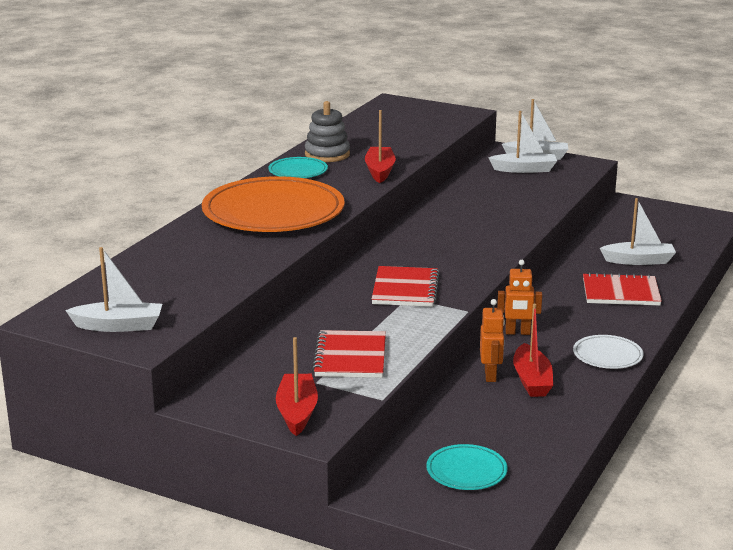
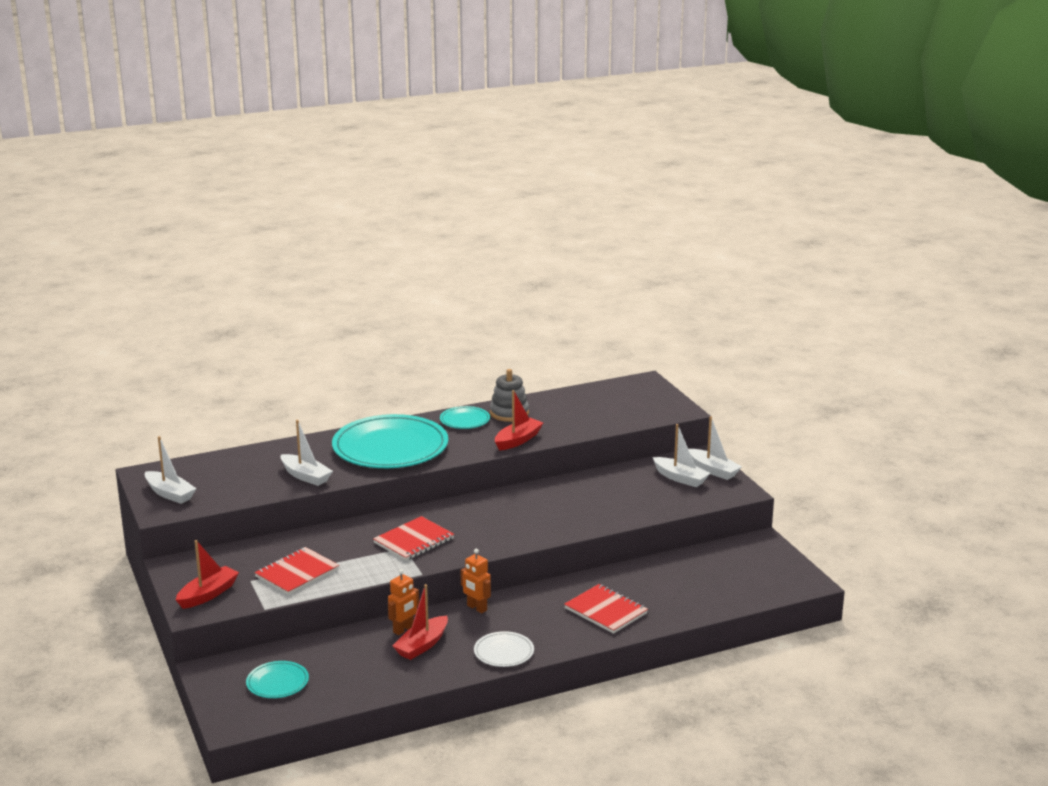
camera: 40 degrees right, 0 degrees up
orange plate [202,176,344,232] -> turquoise plate [332,414,448,468]
white boat [600,198,676,265] -> white boat moved to [281,420,333,486]

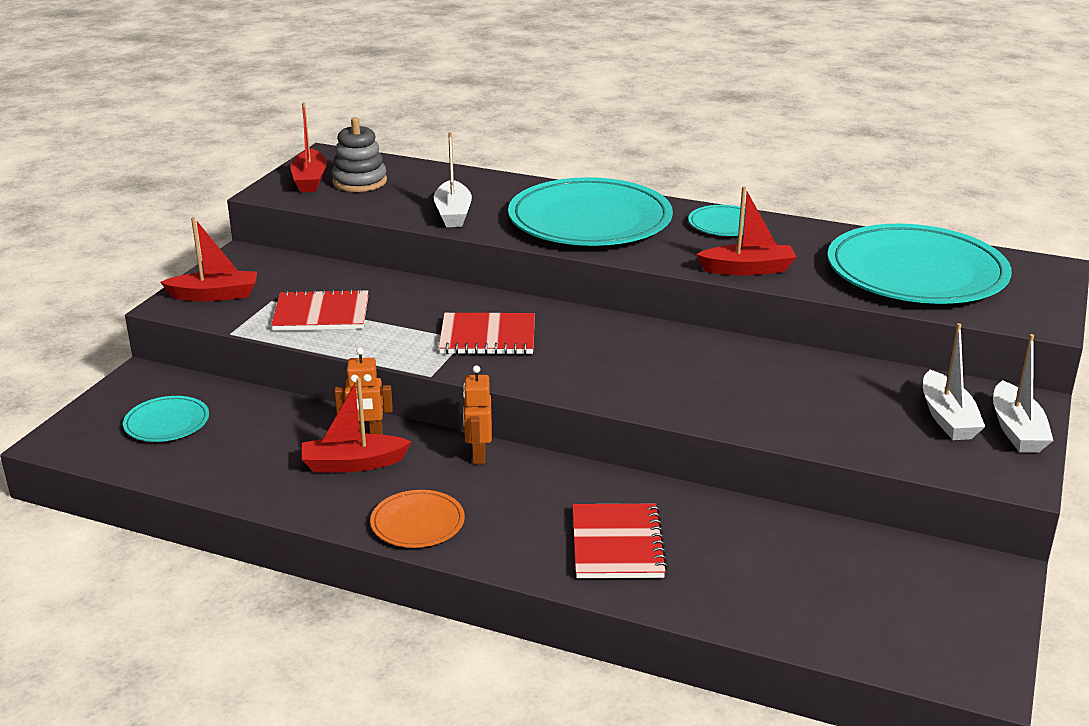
camera: 45 degrees right, 5 degrees up
white boat [145,436,197,504] -> red boat [290,102,327,192]
white plate [474,631,534,667] -> orange plate [370,490,465,548]
grey stacking toy [490,369,529,422] -> grey stacking toy moved to [332,117,387,192]
none -> turquoise plate [827,224,1012,304]

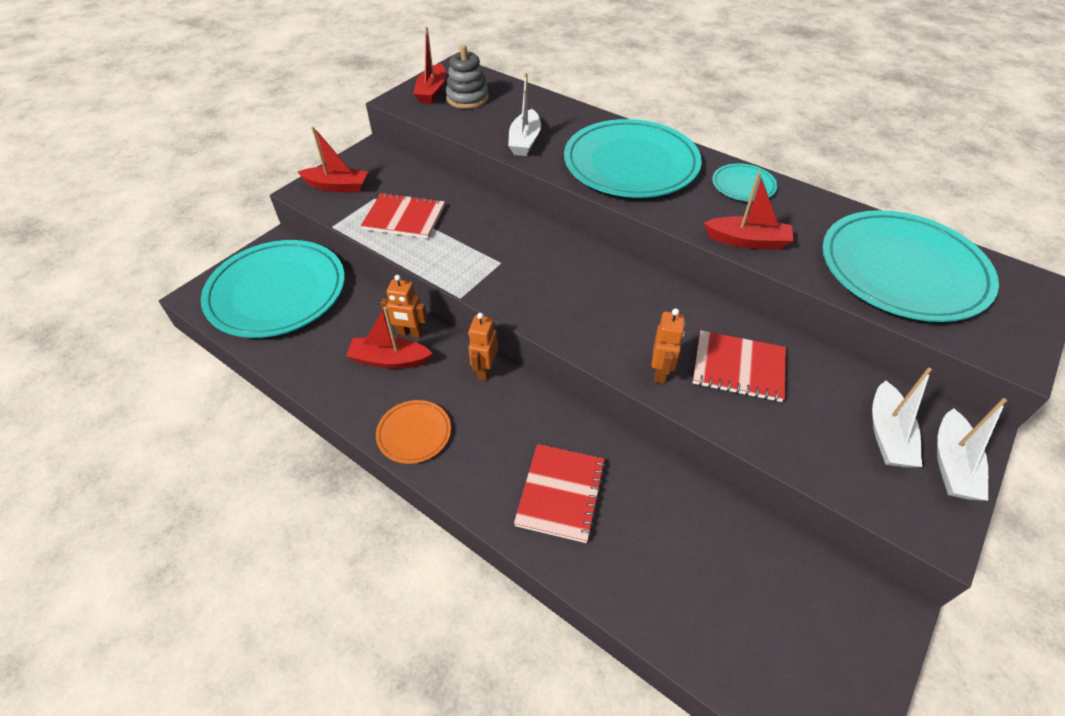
camera: 15 degrees right, 20 degrees up
turquoise plate [123,396,209,442] -> turquoise plate [201,240,345,338], size x2.22
red notebook [439,313,535,355] -> red notebook moved to [693,330,786,402]
none -> orange robot [652,308,685,384]

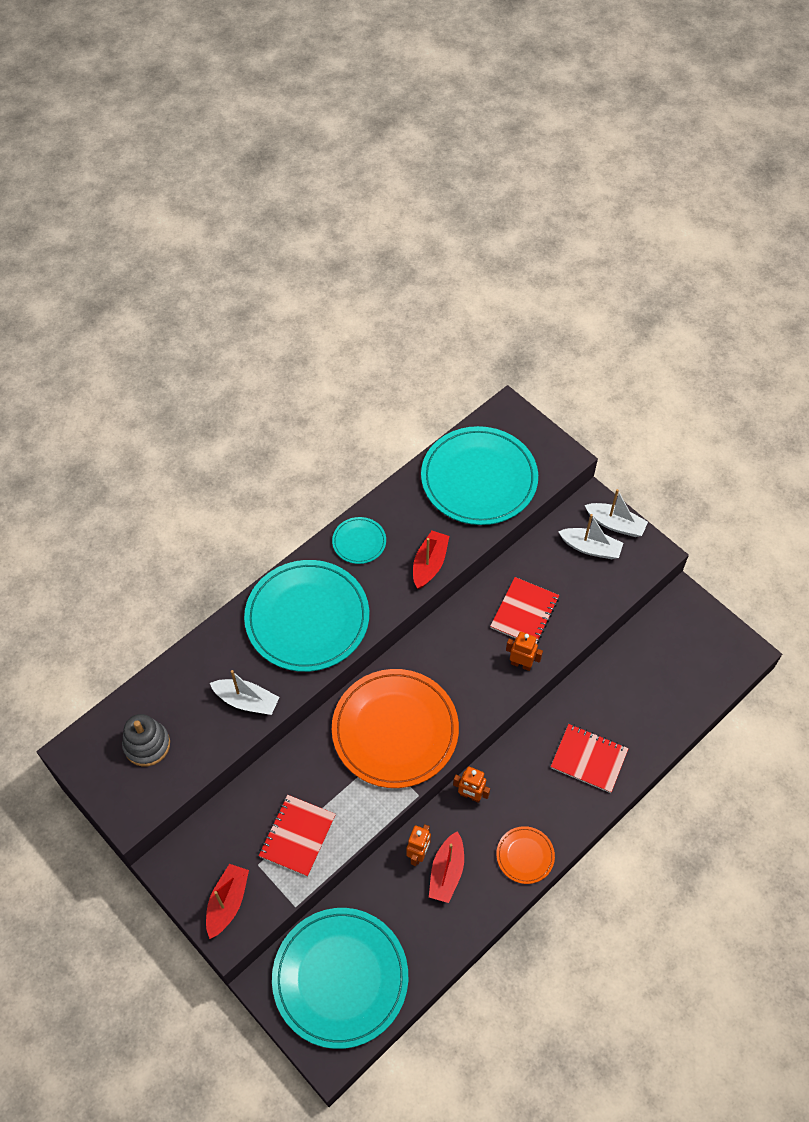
camera: 80 degrees left, 10 degrees up
red boat [413,27,446,104] -> none
none -> orange plate [332,669,459,788]

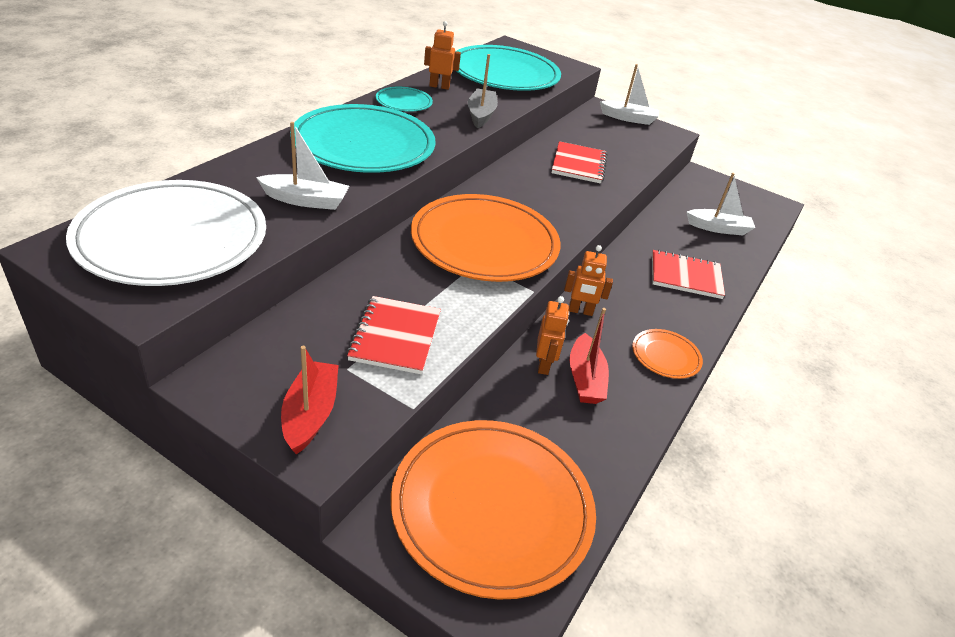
camera: 20 degrees left, 20 degrees down
grey stacking toy [122,714,170,767] -> white plate [66,180,266,286]
turquoise plate [272,908,408,1049] -> orange plate [391,420,596,600]
red boat [413,531,449,589] -> grey boat [468,54,498,128]
orange robot [506,632,543,671] -> orange robot moved to [424,21,461,90]
white boat [558,514,623,559] -> white boat moved to [687,173,755,235]

